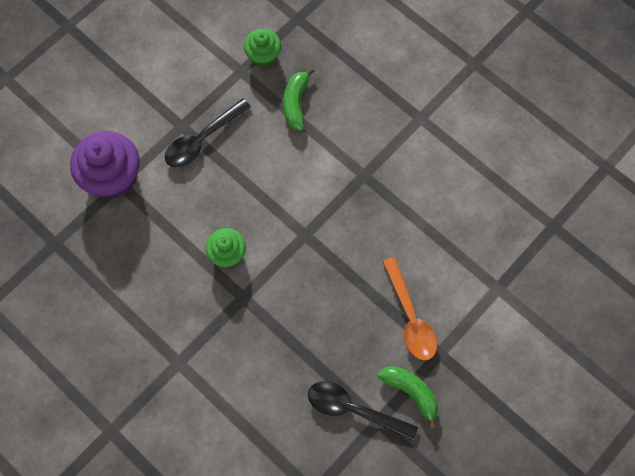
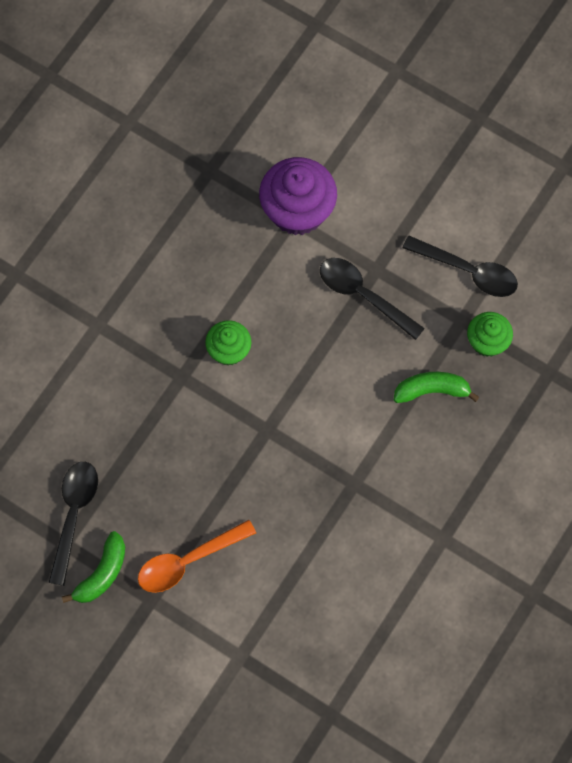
camera: 80 degrees right, 0 degrees up
none -> black spoon [403,236,518,297]

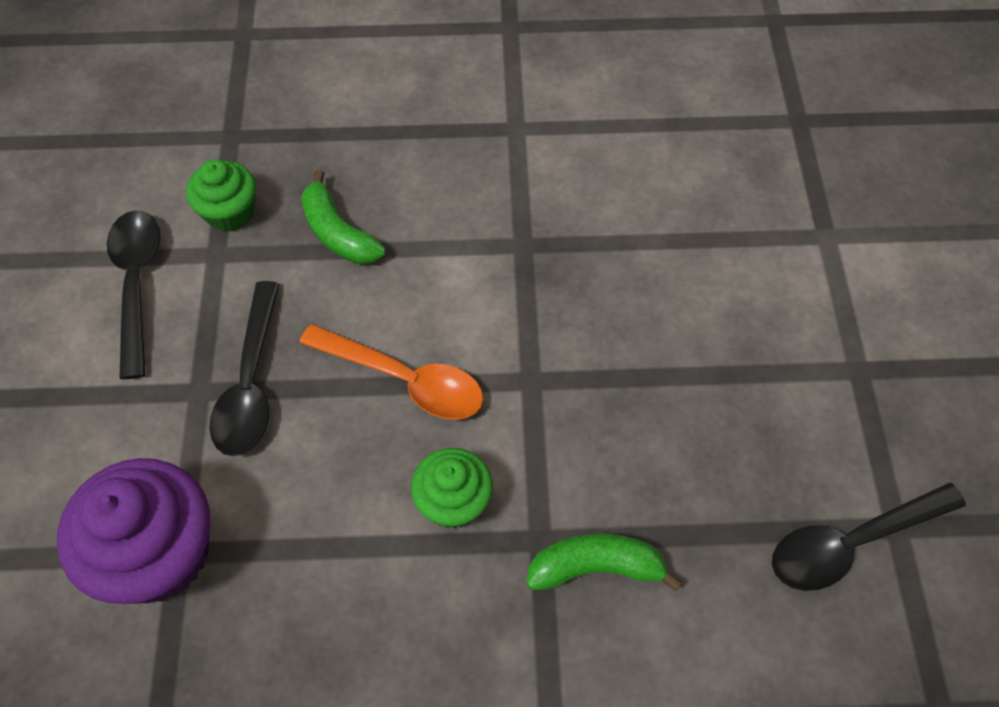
camera: 125 degrees left, 10 degrees down
green banana [62,531,125,603] -> green banana moved to [526,533,682,592]
orange spoon [138,520,256,593] -> orange spoon moved to [299,324,483,420]

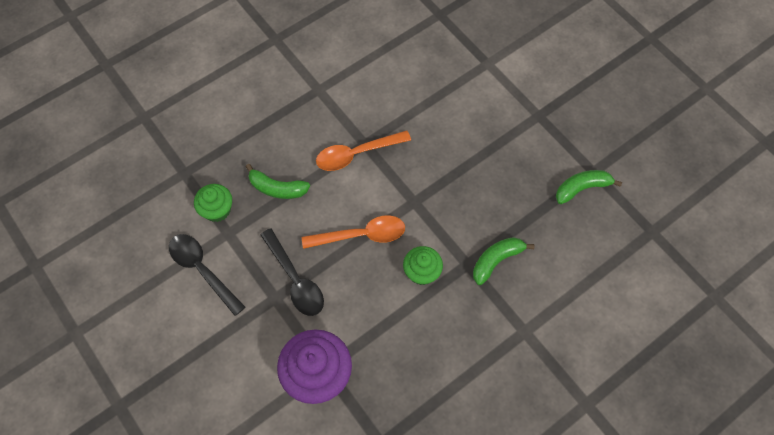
camera: 35 degrees left, 5 degrees up
black spoon [772,482,966,591] -> green banana [556,170,622,204]
none -> orange spoon [316,130,411,171]

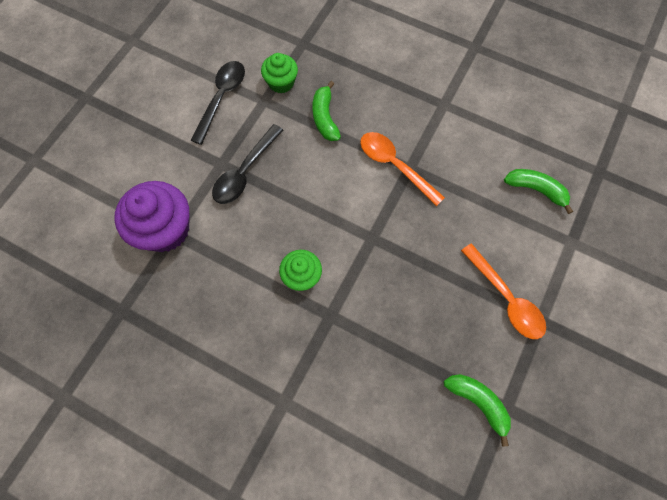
camera: 65 degrees right, 5 degrees up
orange spoon [302,215,405,249] -> orange spoon moved to [461,243,546,339]
green banana [473,237,535,285] -> green banana moved to [504,169,573,214]

